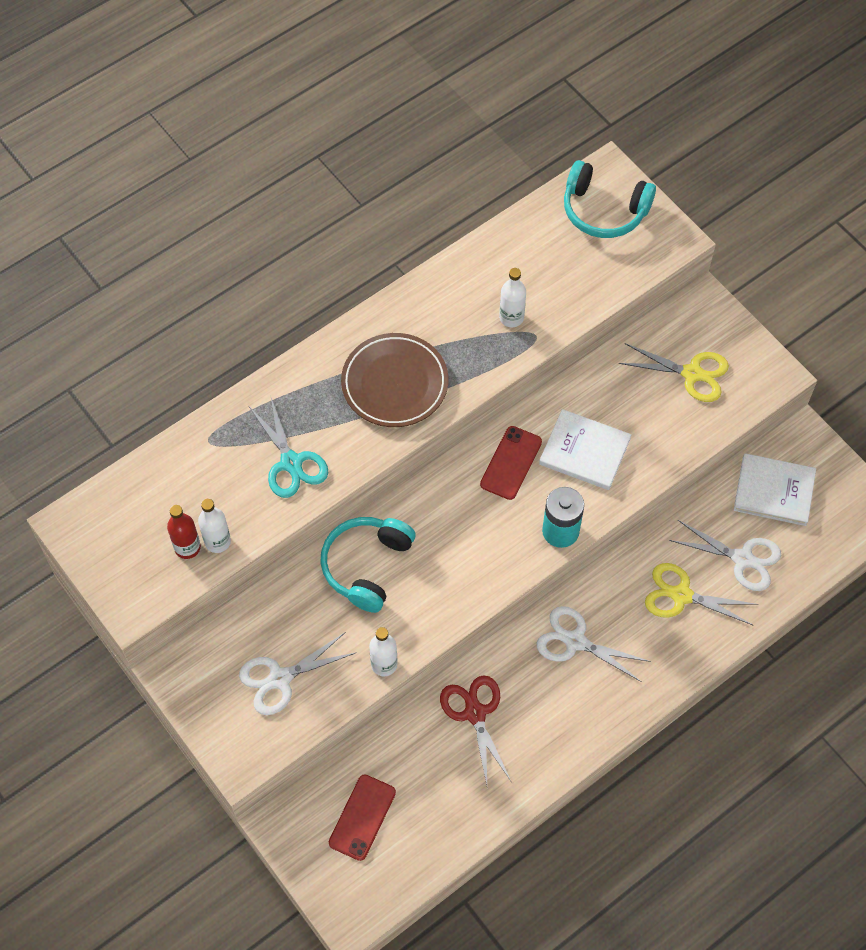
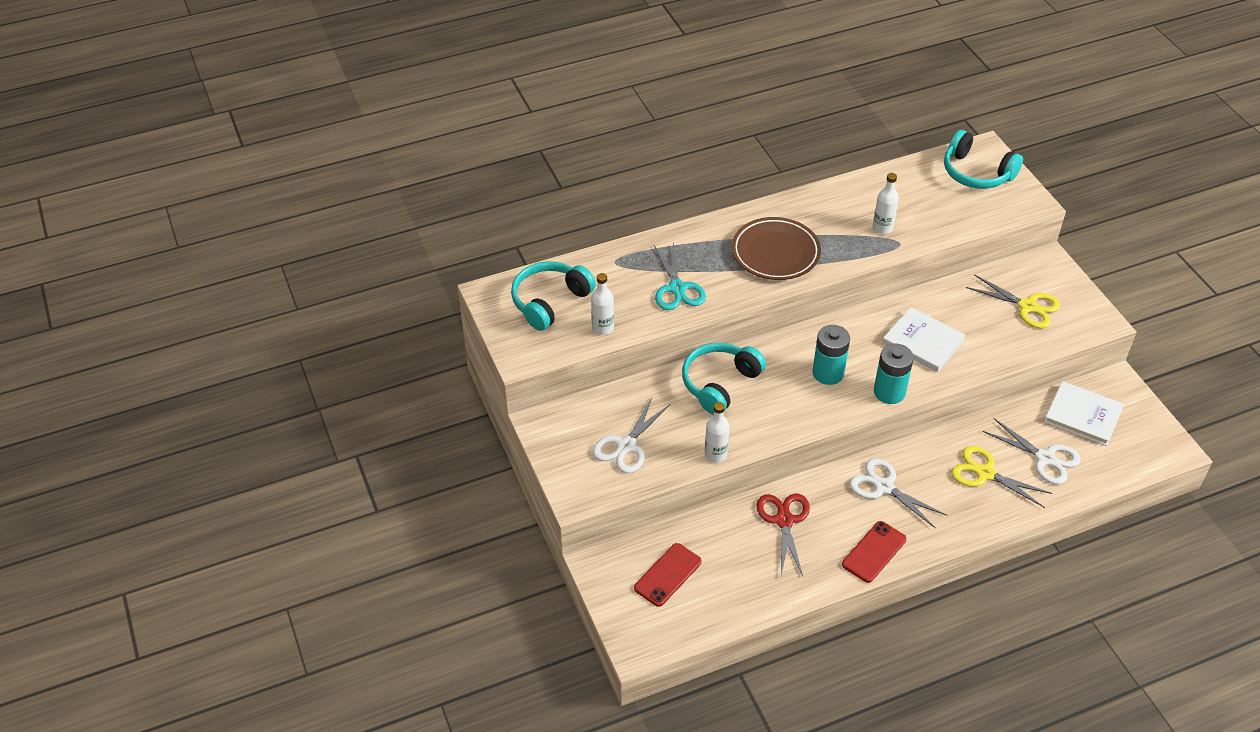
camera: 15 degrees right, 15 degrees down
red bottle [167,505,201,559] -> none
white scissors [239,633,357,715] -> white scissors turned 45 degrees counterclockwise [593,398,671,473]
red phone [480,426,542,500] -> red phone moved to [842,521,907,583]
none -> turquoise headphones [511,261,596,331]
none -> turquoise battery [812,325,850,385]

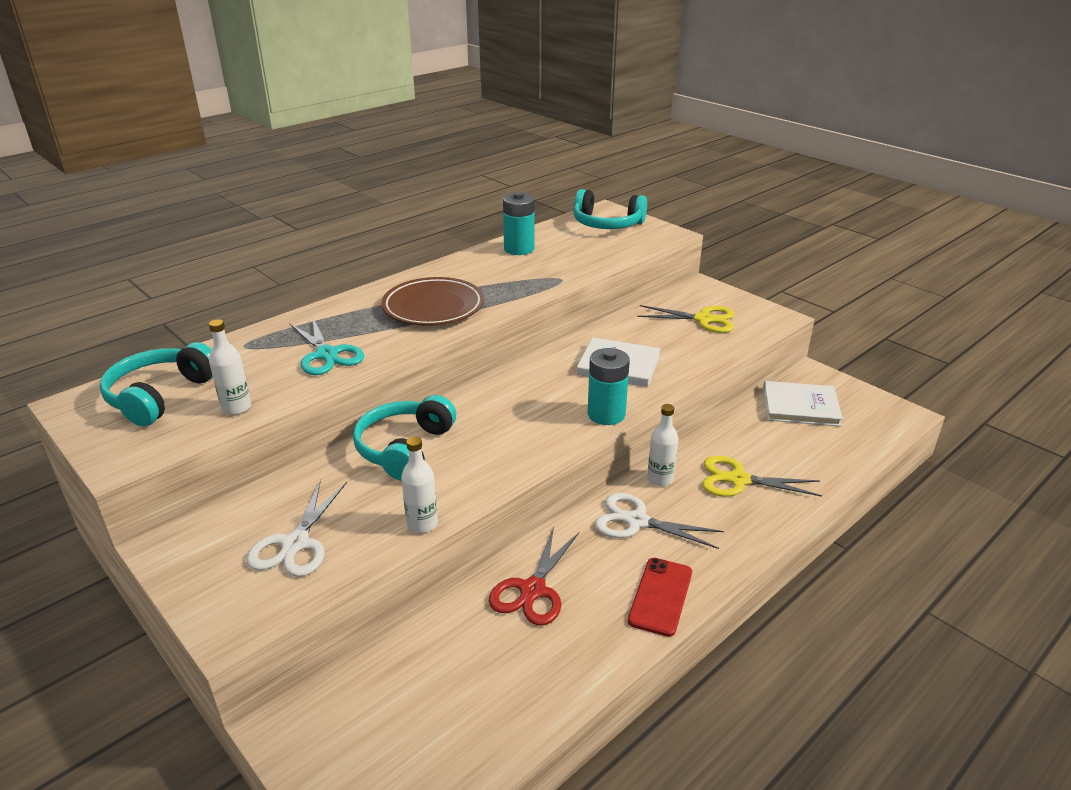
camera: 20 degrees left, 15 degrees down
red phone [634,543,702,607] -> none
red scissors [756,494,810,576] -> red scissors turned 135 degrees counterclockwise [489,527,579,626]
turquoise battery [812,325,850,385] -> turquoise battery moved to [503,192,535,255]
white bottle [873,173,899,234] -> white bottle moved to [647,404,678,486]
white scissors [983,418,1081,484] -> none

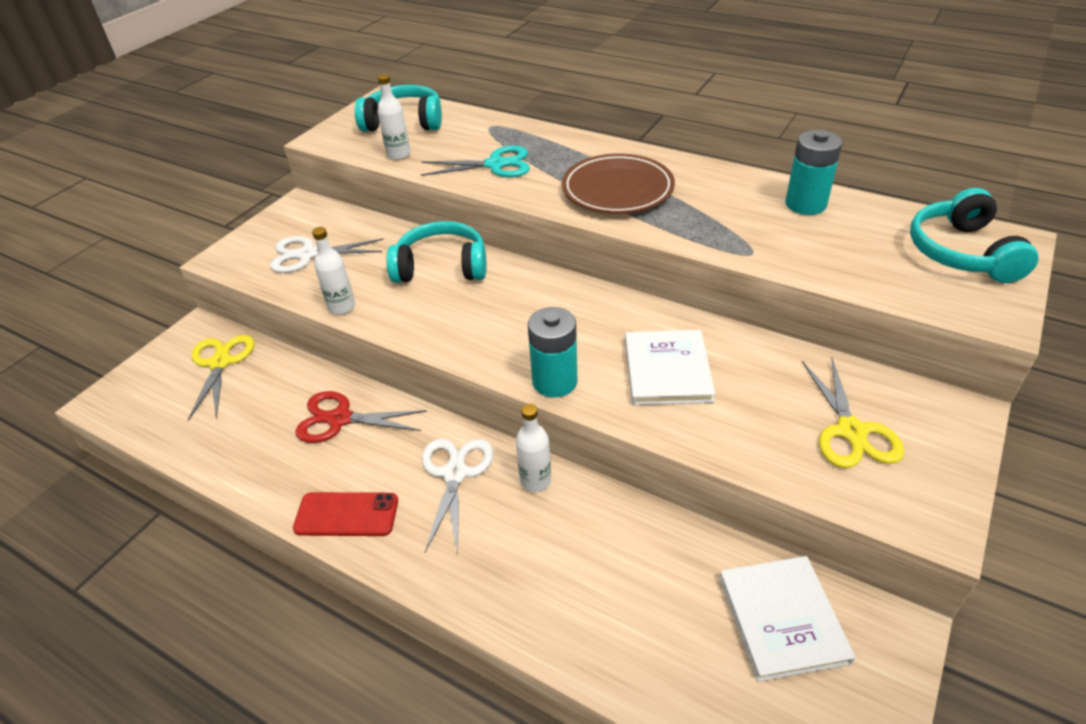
camera: 75 degrees right, 10 degrees up
turquoise scissors [289,317,364,375] -> turquoise scissors turned 135 degrees counterclockwise [421,146,530,178]
yellow scissors [703,456,822,497] -> yellow scissors moved to [188,335,254,421]

